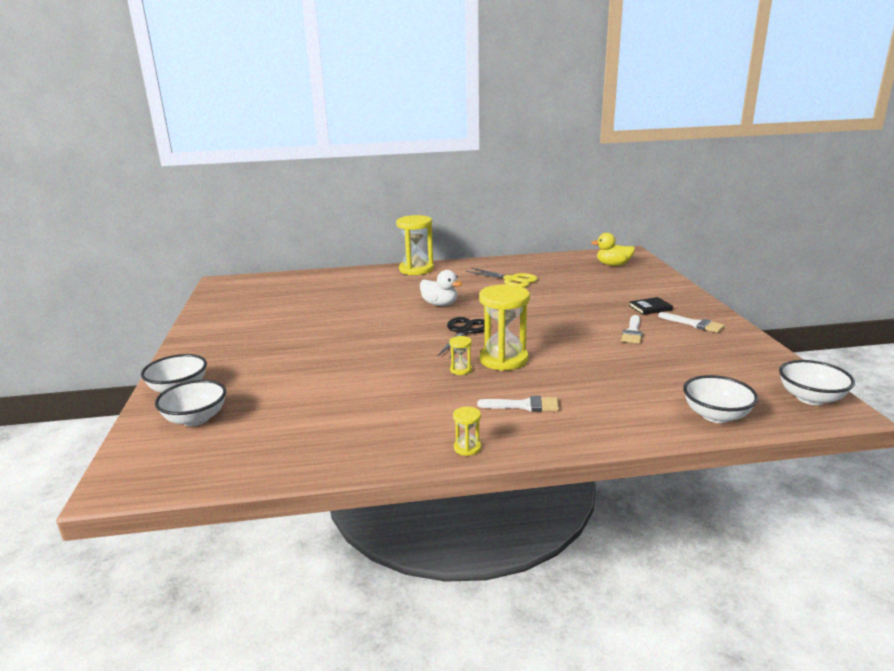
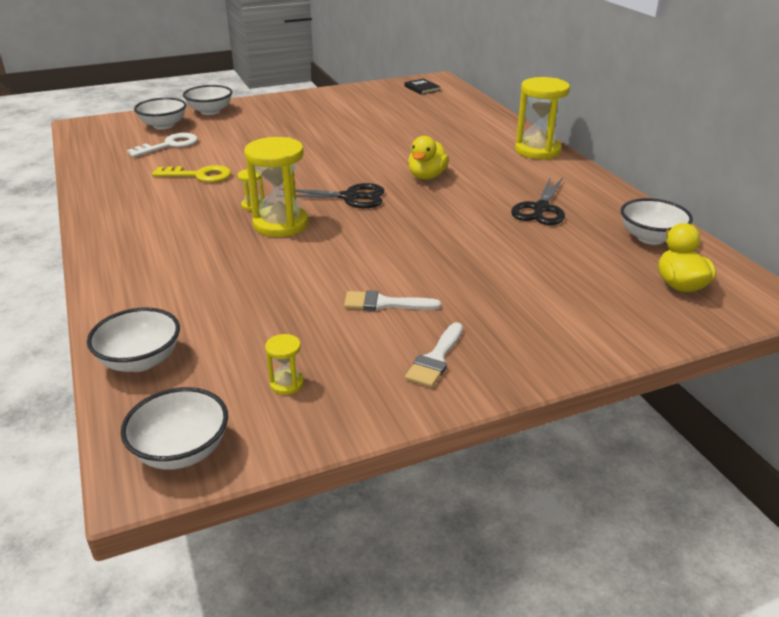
camera: 75 degrees right, 10 degrees up
white duck [420,270,462,306] -> yellow duck [408,136,449,180]
yellow hourglass [453,407,481,456] -> yellow hourglass moved to [265,334,304,395]
yellow scissors [466,268,538,287] -> black scissors [511,178,565,225]
white brush [477,396,559,412] -> none
black book [629,297,673,315] -> black book moved to [405,79,440,95]
none -> white key [127,133,198,157]
none -> yellow key [152,165,231,182]
none -> white bowl [621,198,693,245]

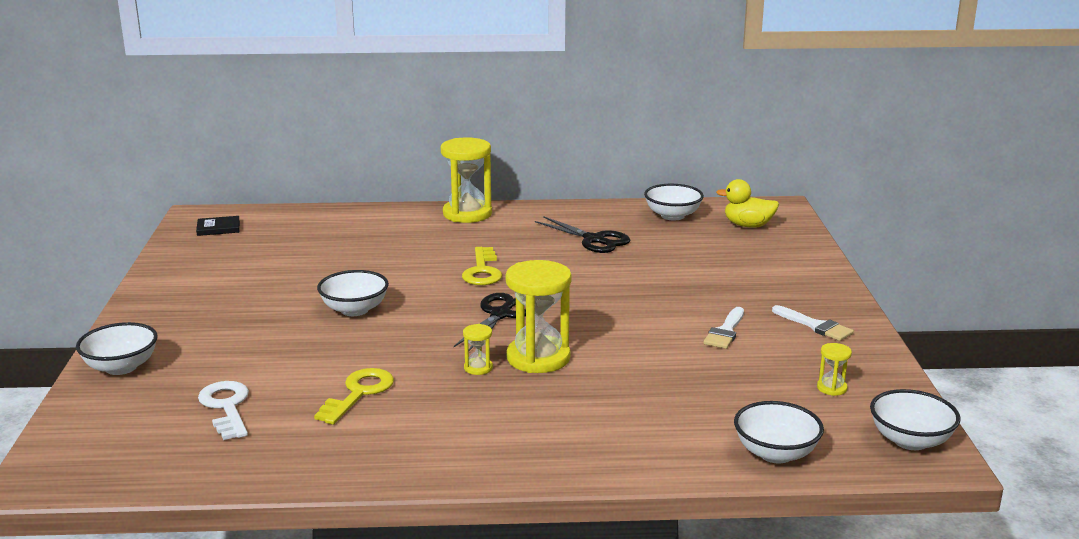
camera: 70 degrees left, 10 degrees down
white bowl [134,98,187,130] -> white bowl moved to [317,270,389,316]
yellow duck [408,136,449,180] -> yellow key [462,247,502,285]

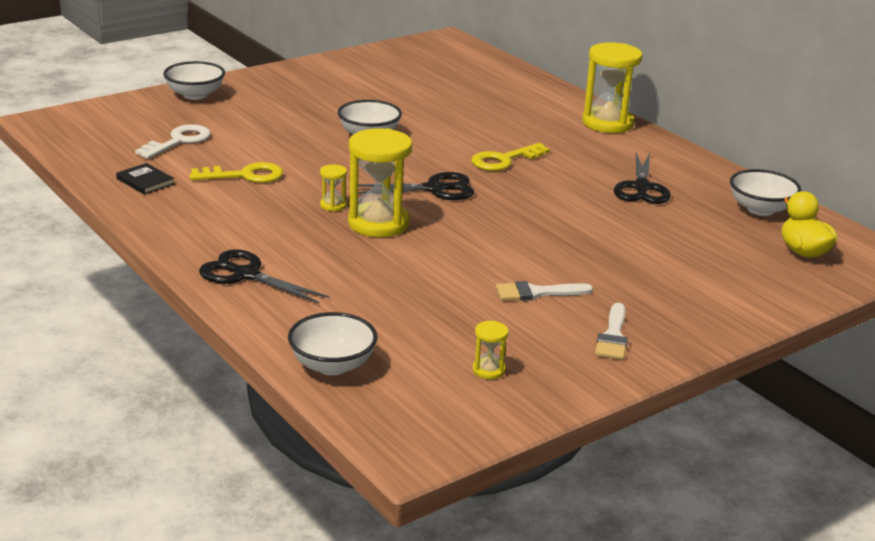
camera: 55 degrees right, 5 degrees up
black book [196,216,240,236] -> black book moved to [116,163,174,195]
white bowl [870,389,960,450] -> none
none -> black scissors [199,249,329,303]

